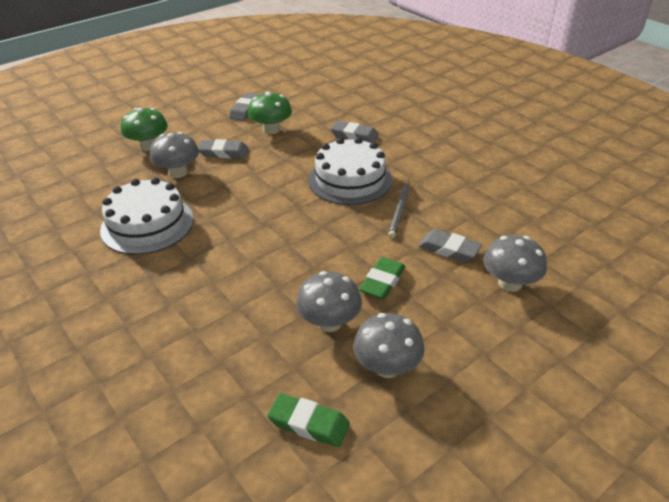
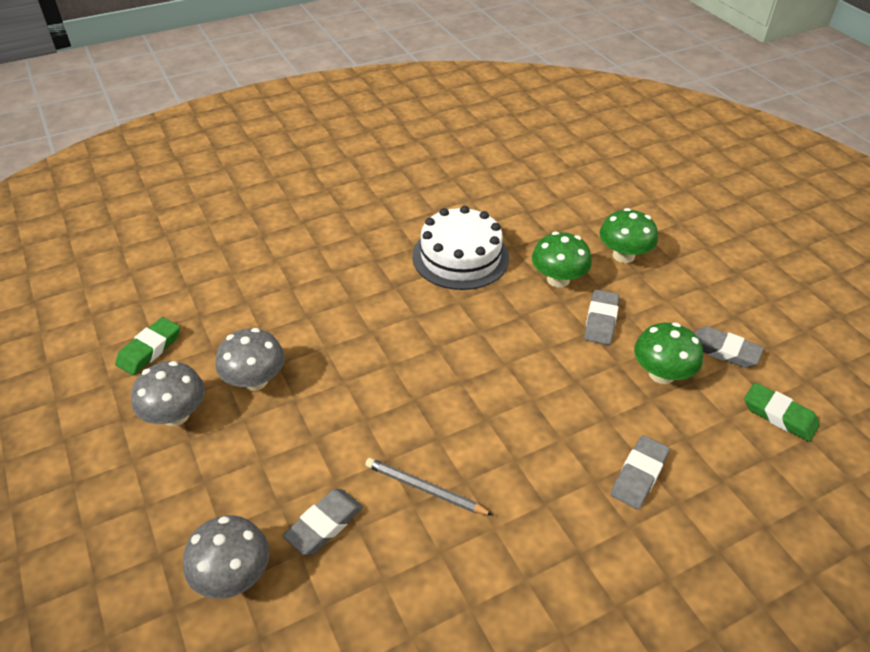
camera: 100 degrees right, 5 degrees up
grey mushroom [150,132,199,178] -> green mushroom [532,232,592,288]
white cake [309,137,392,205] -> none
green eraser [359,257,406,299] -> green eraser moved to [744,383,820,442]

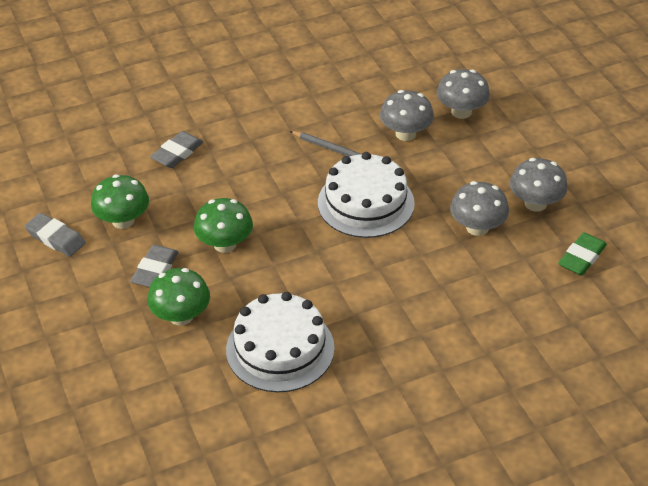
camera: 175 degrees left, 0 degrees up
grey eraser [283,489,363,555] -> grey mushroom [380,90,434,141]
green mushroom [599,208,658,263] -> green mushroom moved to [194,198,253,253]
green eraser [744,383,820,442] -> none
none -> white cake [318,152,415,238]

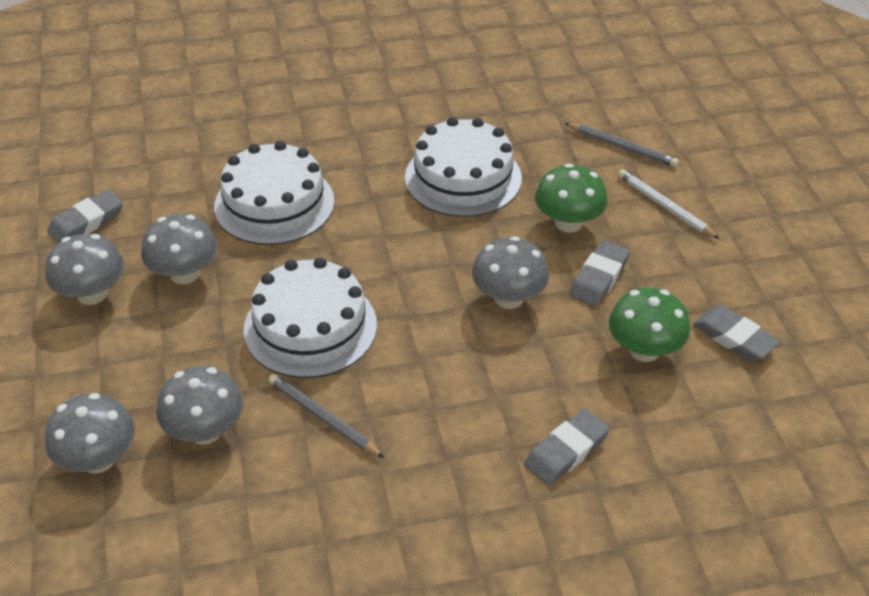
camera: 170 degrees left, 0 degrees up
green mushroom [194,198,253,253] -> grey mushroom [472,236,549,309]
green eraser [558,232,607,276] -> grey eraser [47,190,123,243]
none -> white cake [214,141,334,245]
none -> grey pencil [565,123,679,167]
none -> white pencil [618,169,720,239]

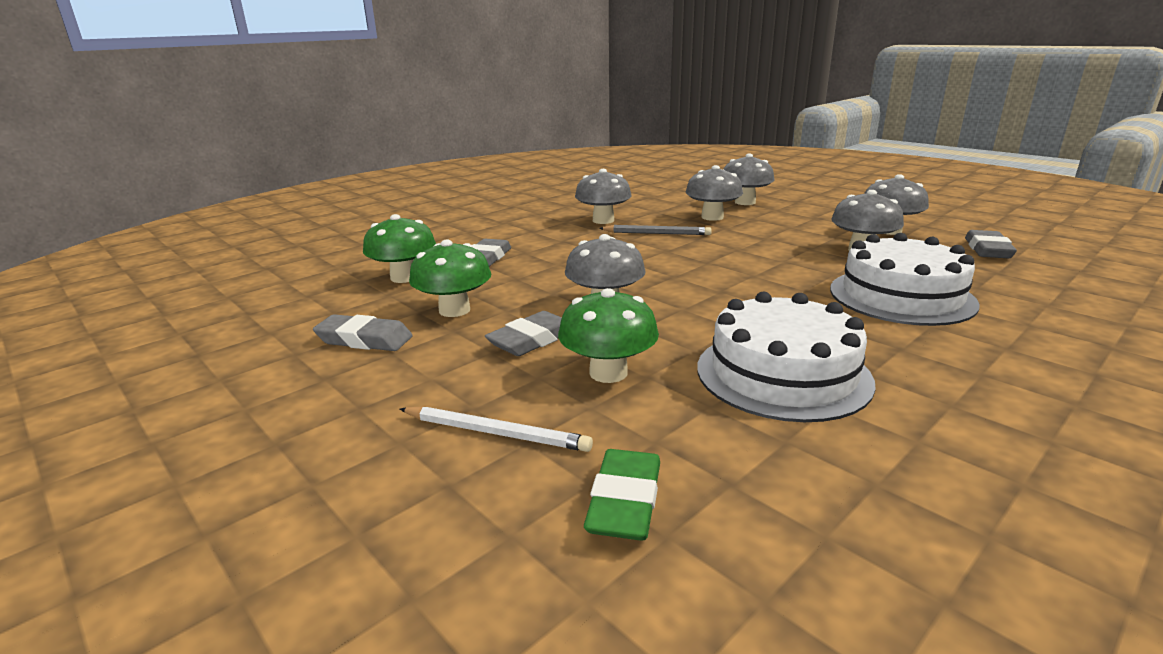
camera: 150 degrees right, 20 degrees down
white cake [243,257,377,378] -> none
grey pencil [565,123,679,167] -> green eraser [584,449,660,541]
grey eraser [569,241,630,307] -> grey eraser turned 45 degrees clockwise [485,311,562,356]
none -> green mushroom [363,214,436,283]
none -> grey mushroom [575,169,632,224]

